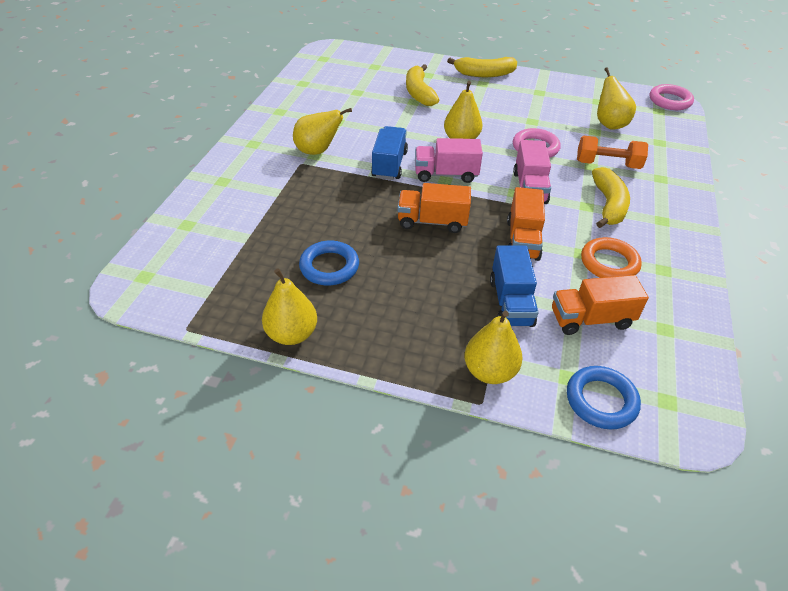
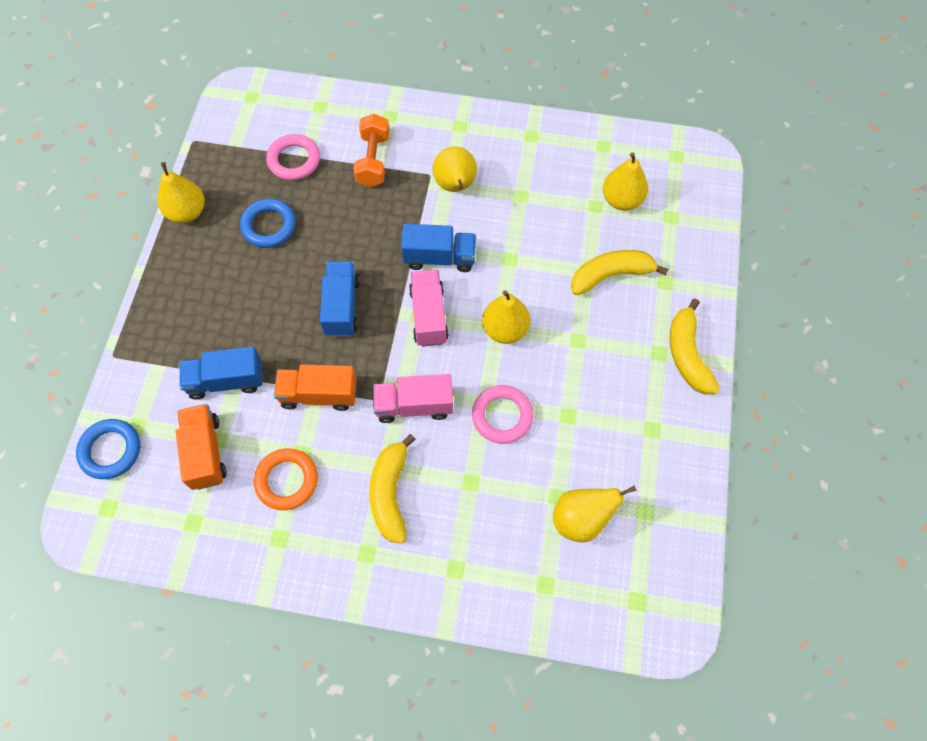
camera: 85 degrees right, 20 degrees up
orange truck [397,183,471,233] -> blue truck [320,261,360,337]
yellow pear [464,311,523,384] -> yellow pear moved to [603,152,648,211]
orange dumbbell [577,136,648,169] -> orange dumbbell moved to [353,114,390,187]
yellow banana [592,167,630,228] -> yellow banana turned 90 degrees clockwise [369,434,416,544]
pink ring [650,84,694,110] -> pink ring moved to [266,134,320,180]

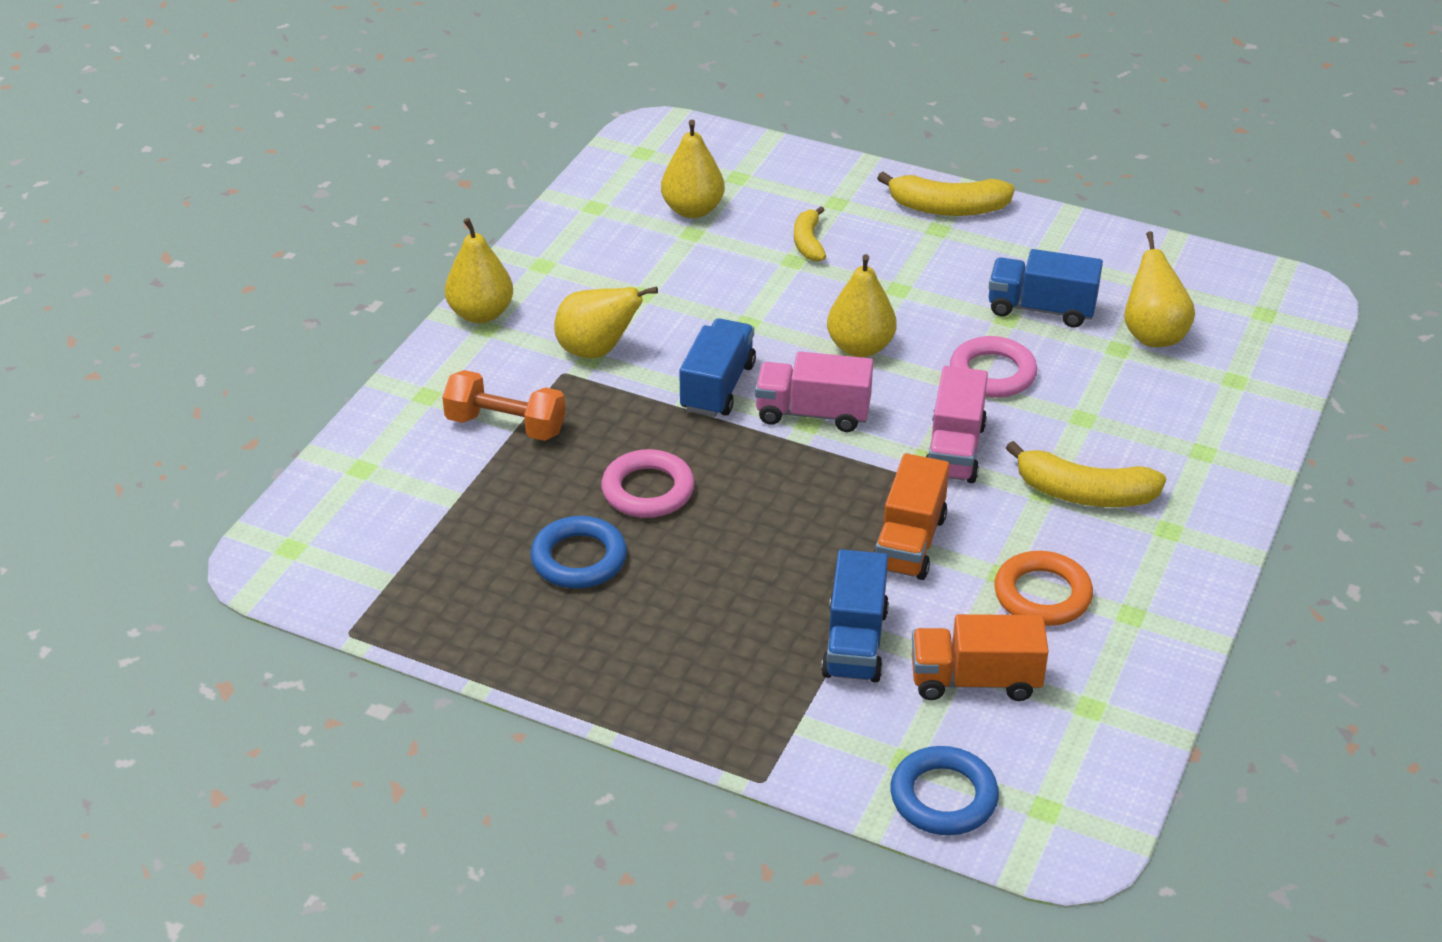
camera: 75 degrees left, 25 degrees down
yellow pear [158,162,205,223] -> yellow pear moved to [445,218,513,323]
pink ring [266,134,320,180] -> pink ring moved to [601,449,694,518]
blue truck [320,261,360,337] -> blue truck moved to [989,249,1103,327]
yellow banana [571,250,668,296] -> yellow banana [794,206,826,262], size x0.62

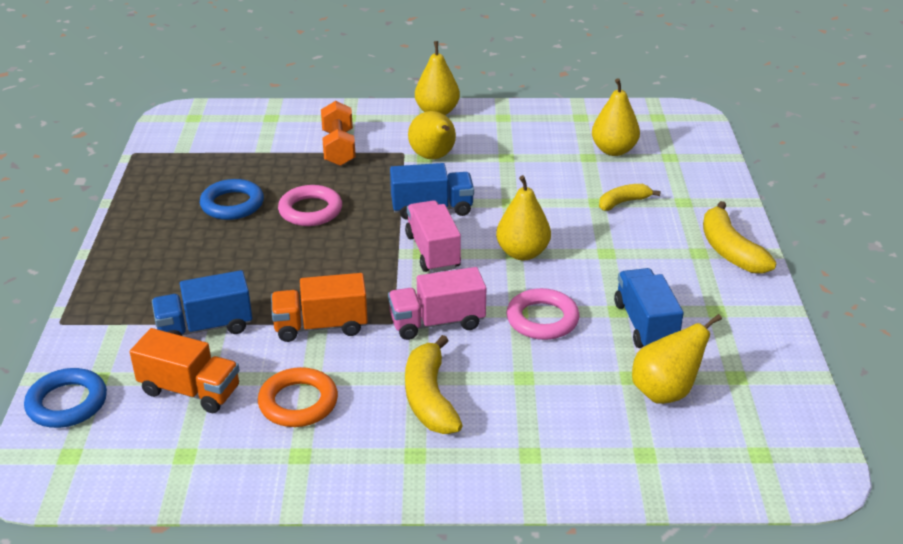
camera: 65 degrees right, 5 degrees down
orange truck [912,614,1049,701] -> orange truck turned 135 degrees clockwise [130,328,239,413]

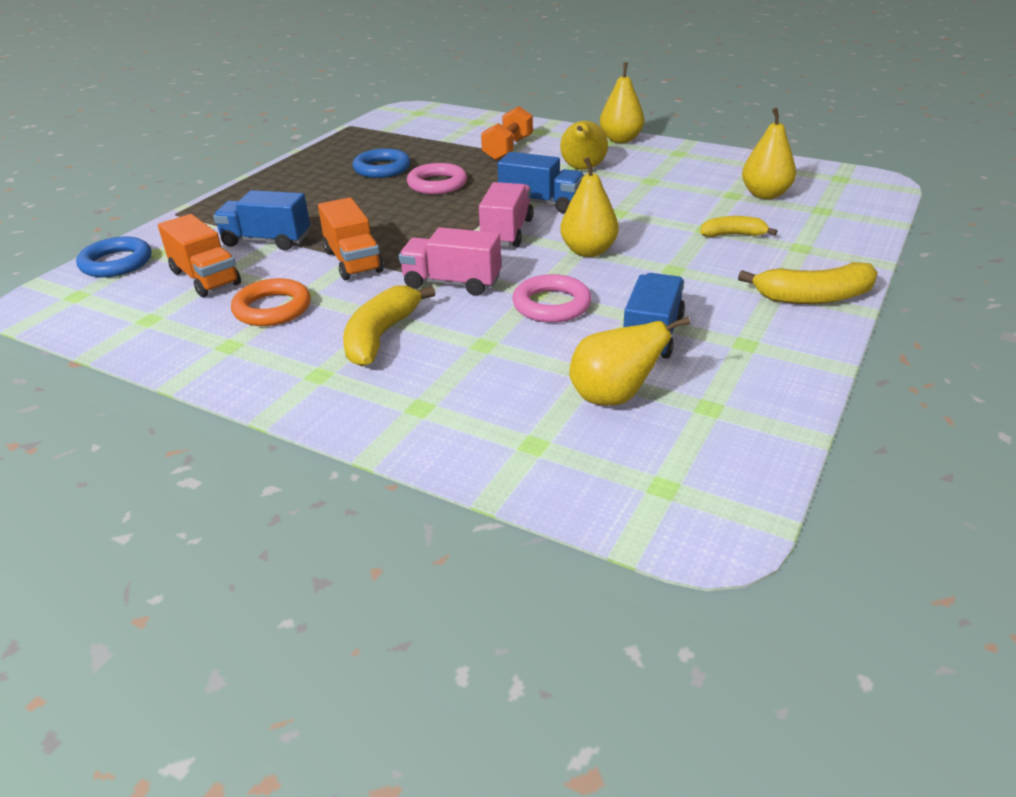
camera: 30 degrees right, 0 degrees up
orange truck [271,273,368,342] -> orange truck turned 135 degrees counterclockwise [318,198,384,280]
yellow banana [703,201,777,274] -> yellow banana turned 105 degrees counterclockwise [738,262,878,304]

